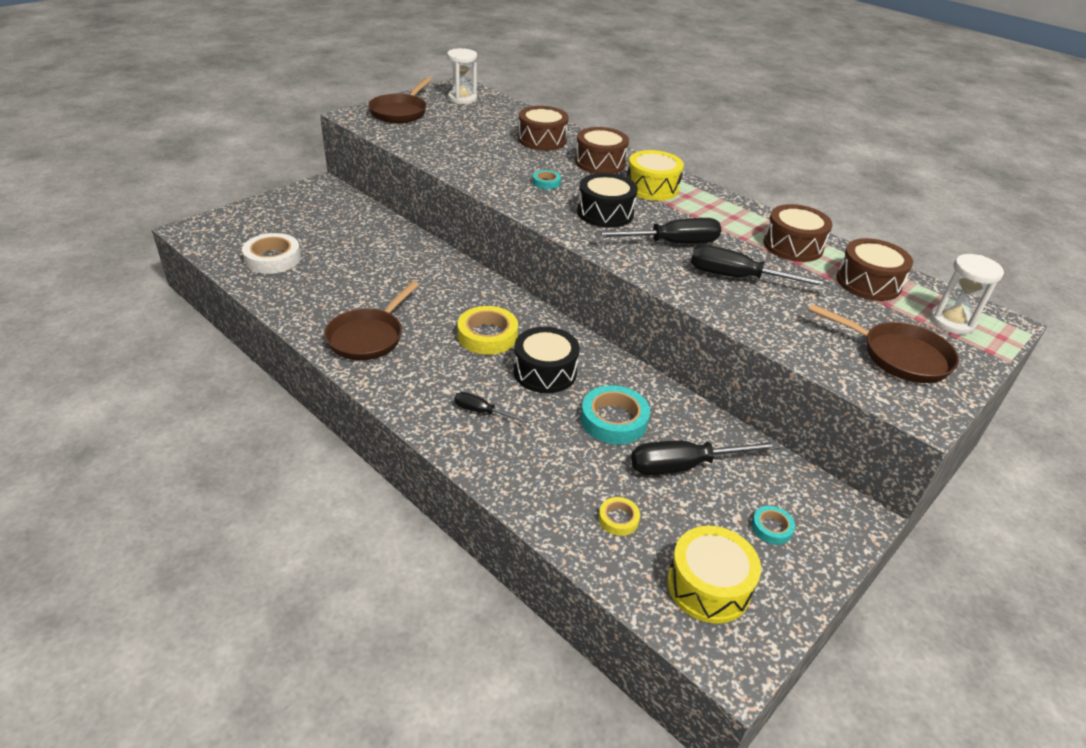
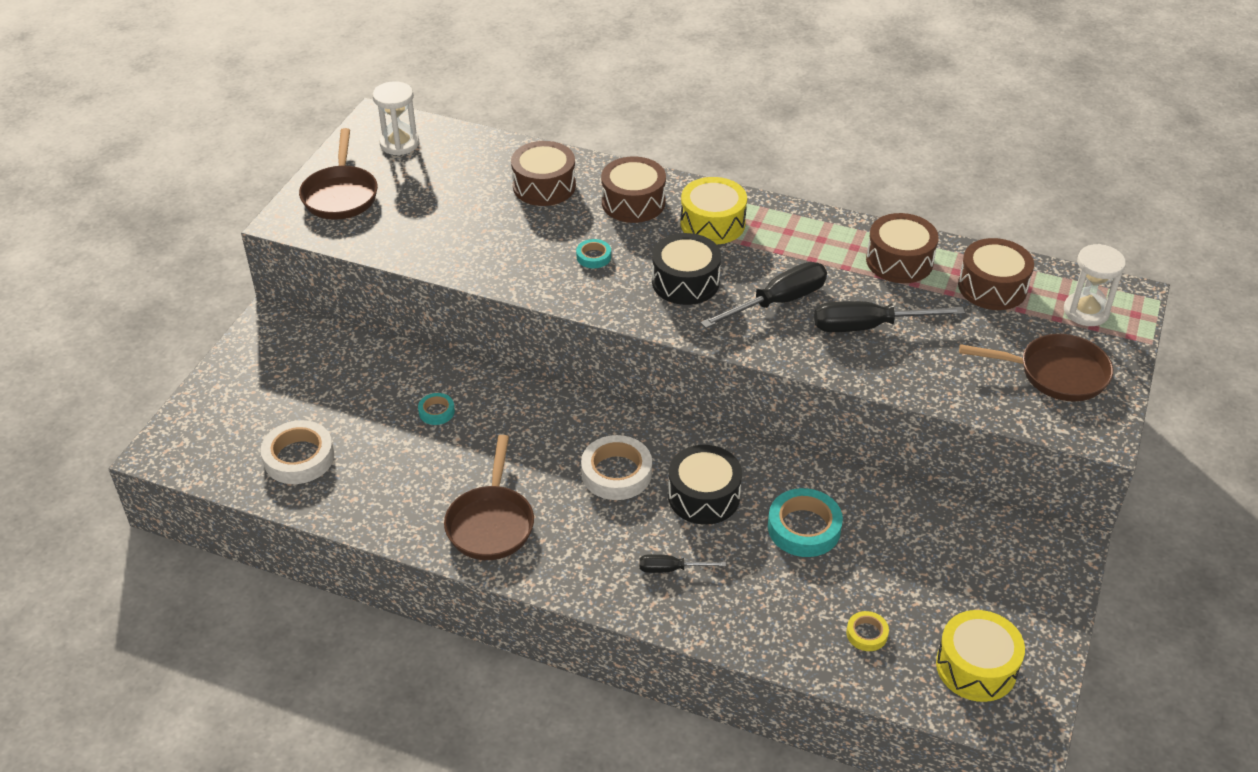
camera: 20 degrees left, 5 degrees up
yellow tape [458,306,518,355] -> white tape [581,435,652,500]
black screwdriver [631,441,780,475] -> none
turquoise tape [752,506,795,545] -> turquoise tape moved to [418,393,455,425]

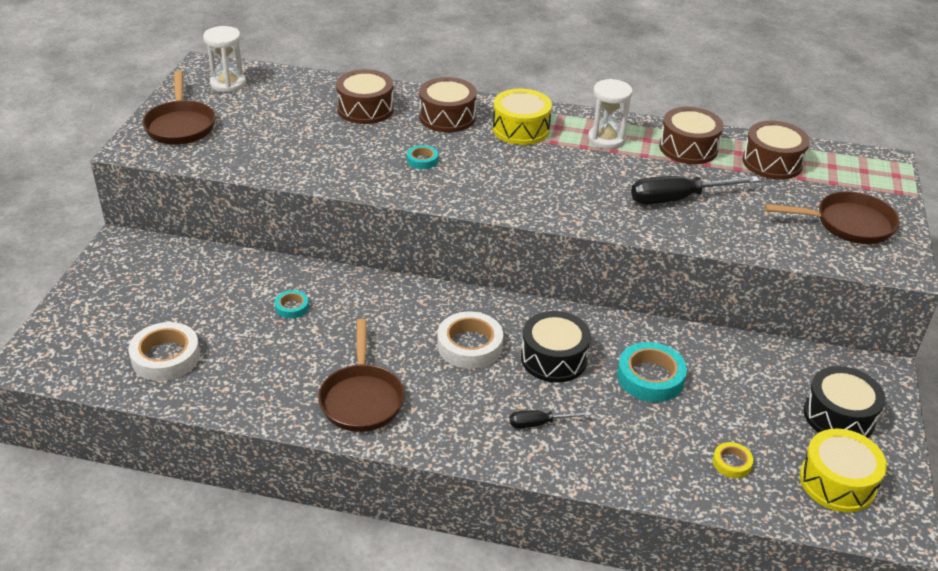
camera: 10 degrees left, 5 degrees down
black drum [652,233,721,305] -> black drum moved to [803,366,885,438]
black screwdriver [701,262,827,328] -> none
white hourglass [1064,244,1126,326] -> white hourglass moved to [588,79,633,149]

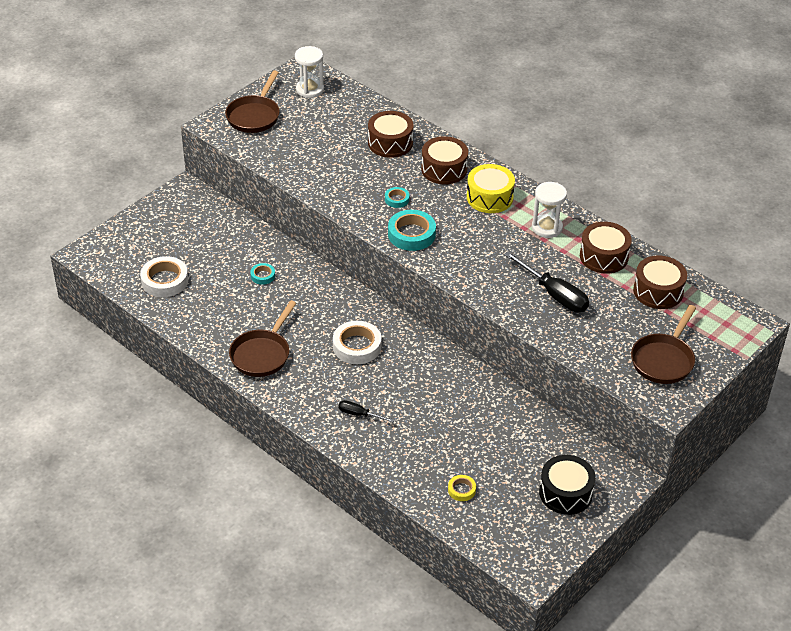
camera: 30 degrees right, 5 degrees up
black drum [521,311,591,383] -> none
turquoise tape [617,342,687,402] -> turquoise tape moved to [388,210,436,251]
black screwdriver [631,176,760,204] -> black screwdriver turned 150 degrees counterclockwise [504,251,589,312]
brown pan [765,191,900,244] -> brown pan turned 90 degrees clockwise [631,305,696,384]
yellow drum [800,429,887,513] -> none

